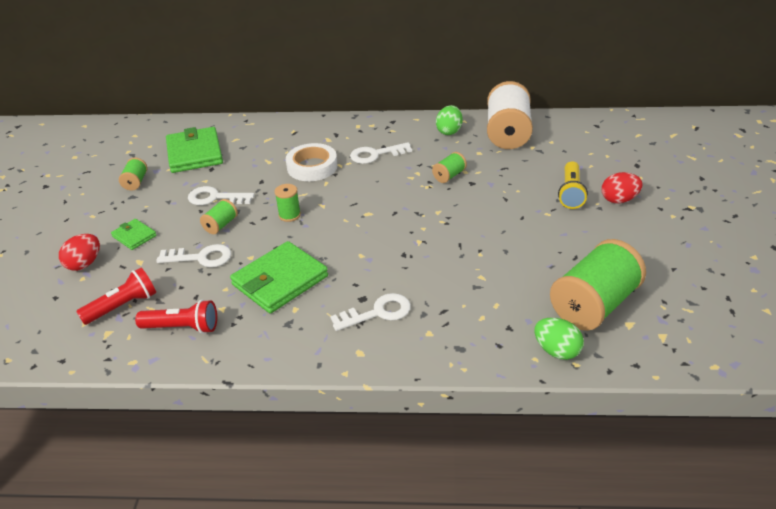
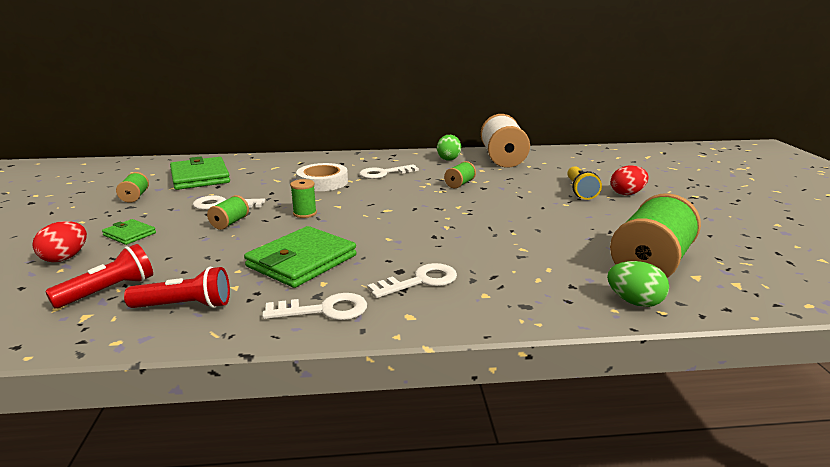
camera: 10 degrees left, 15 degrees down
white key [156,244,231,267] -> white key moved to [262,293,367,320]

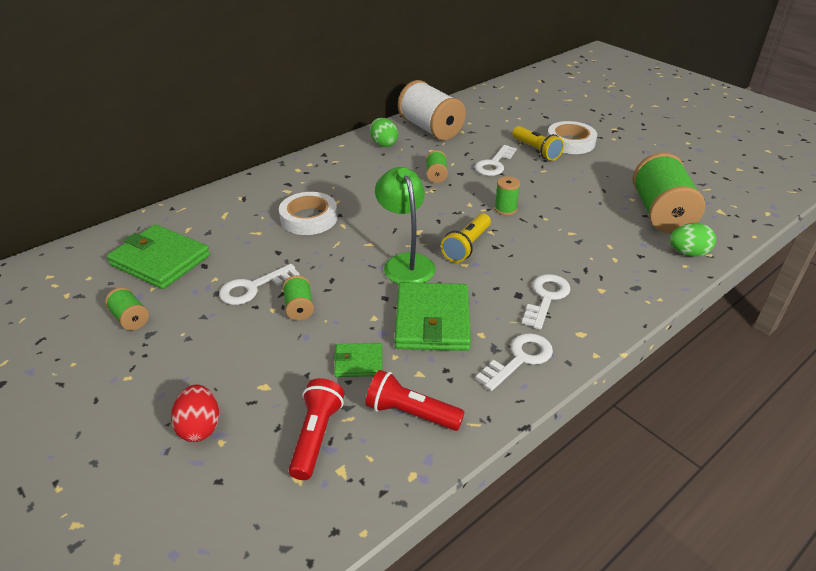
camera: 35 degrees left, 15 degrees up
green wallet [102,219,156,245] -> green wallet moved to [333,343,382,377]
red flashlight [124,267,230,308] -> red flashlight turned 120 degrees counterclockwise [365,370,465,431]
green spool [290,179,317,218] -> green spool moved to [494,176,520,215]
white key [359,164,419,179] -> white key moved to [475,145,517,176]
red egg [611,165,649,195] -> white tape [547,121,597,154]
none -> green lamp [375,167,436,284]
none -> yellow flashlight [441,213,491,263]

